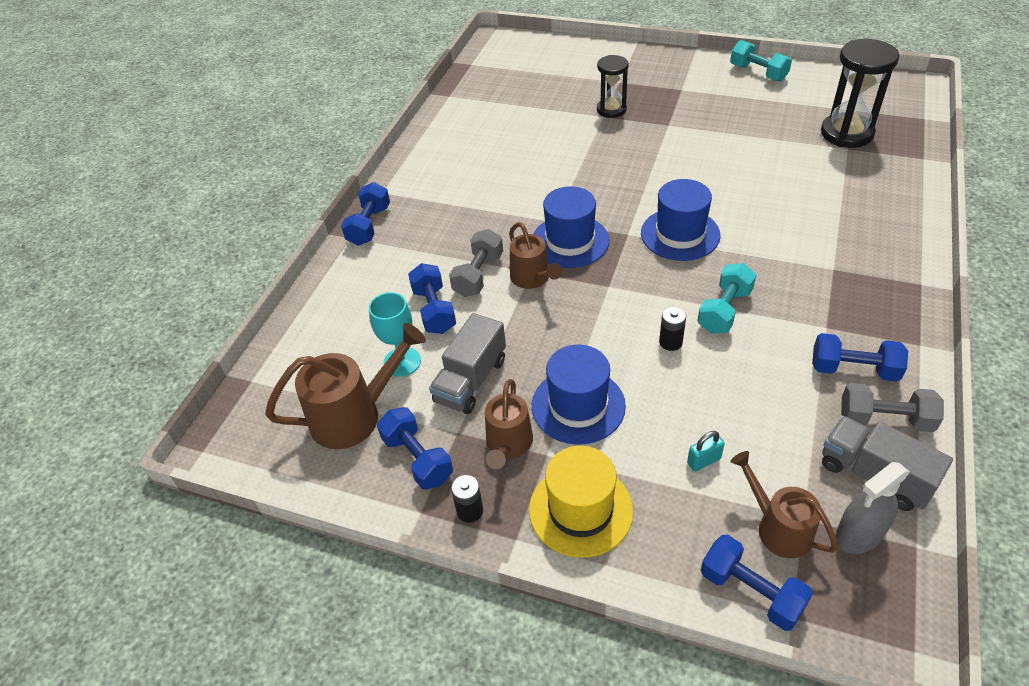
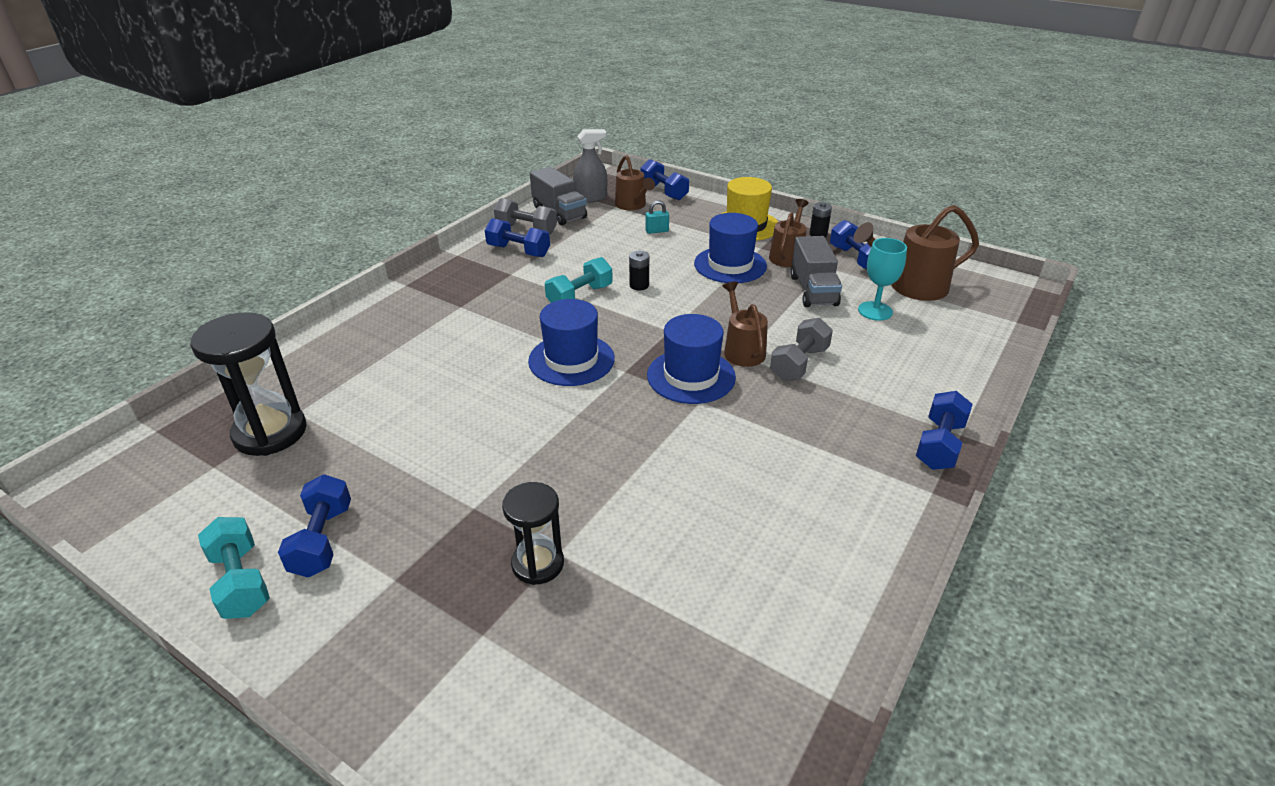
camera: 170 degrees left, 10 degrees down
blue dumbbell [408,263,456,334] -> blue dumbbell moved to [278,474,351,578]
grey truck [429,313,506,414] -> grey truck turned 135 degrees clockwise [790,236,842,307]

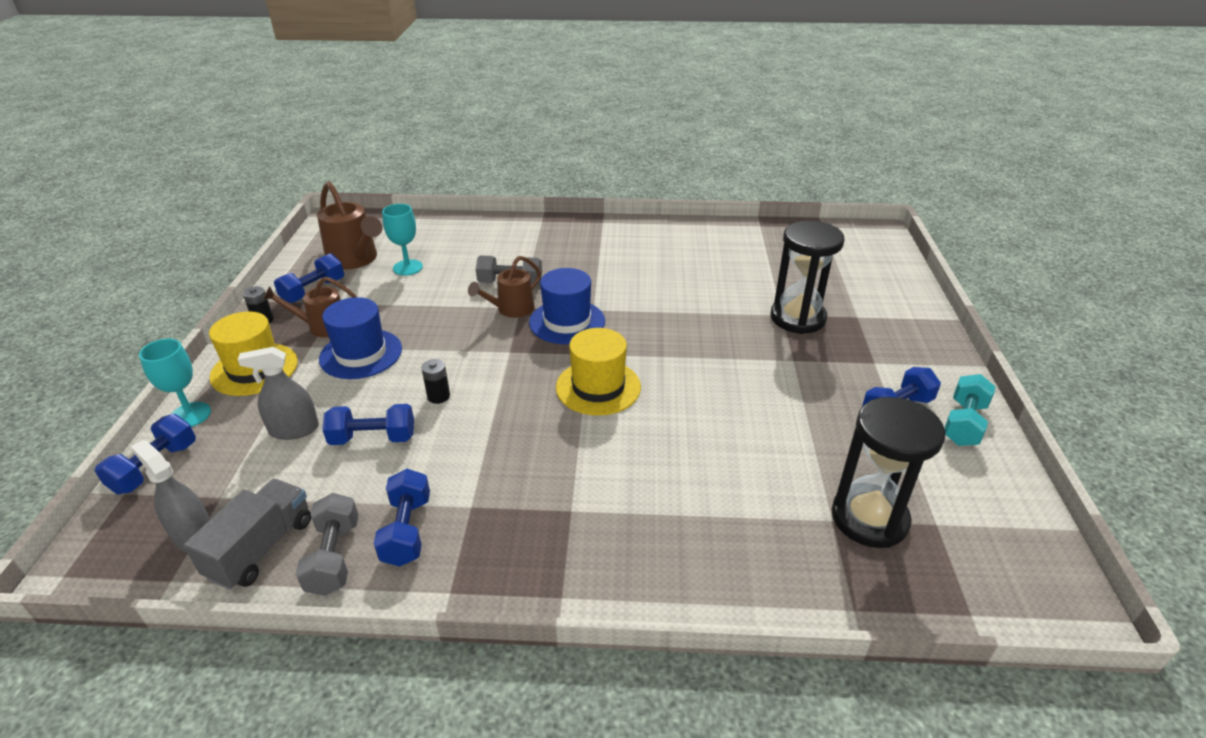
camera: 120 degrees left, 0 degrees up
black hourglass [502,482,564,585] -> black hourglass [771,221,844,334], size x1.60
blue hat [528,299,615,386] -> yellow hat [556,328,641,416]
turquoise dumbbell [545,257,613,303] -> none
brown watering can [615,155,655,210] -> none
turquoise padlock [645,200,669,234] -> grey spray bottle [238,347,319,440]
grey truck [790,236,842,307] -> none
blue dumbbell [916,391,972,470] -> blue dumbbell moved to [322,404,414,445]
none -> turquoise goblet [139,339,211,427]

